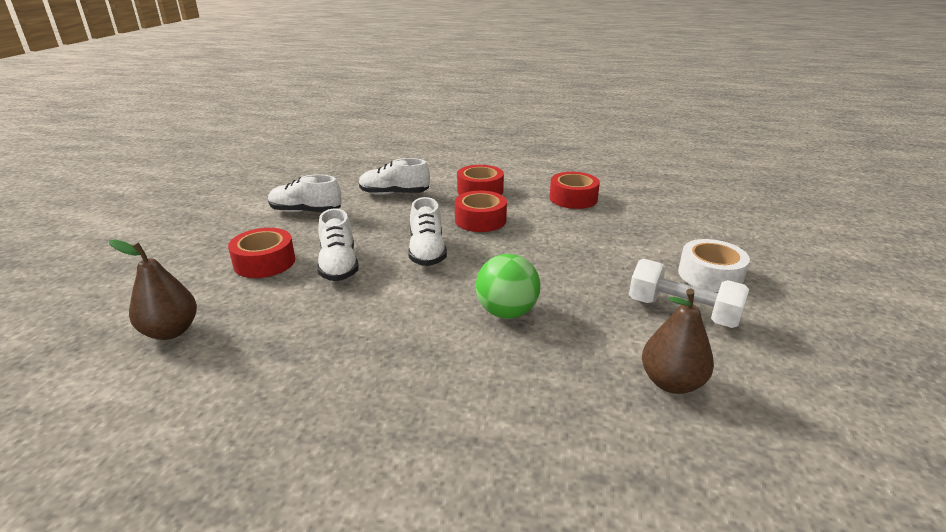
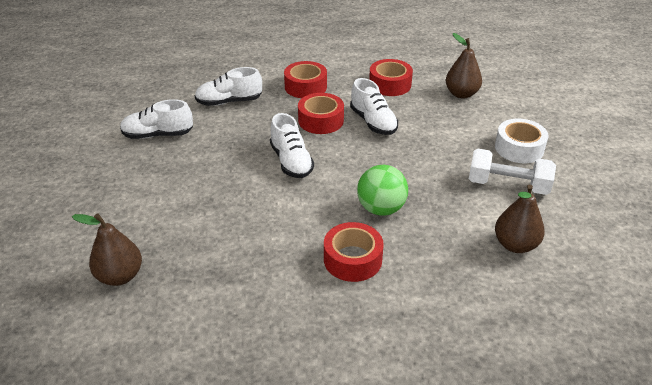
camera: 15 degrees left, 10 degrees up
red tape [228,228,295,278] -> red tape moved to [324,222,384,282]
white shoe [317,209,359,281] -> white shoe moved to [350,78,398,135]
none -> brown pear [446,33,482,98]

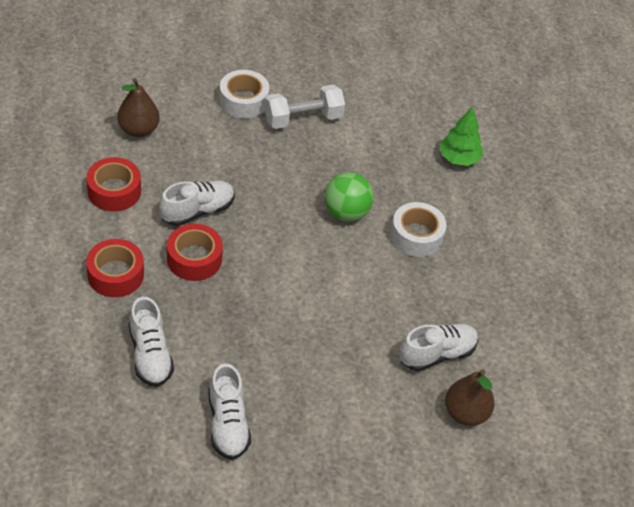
camera: 100 degrees left, 10 degrees up
white shoe [270,113,314,178] -> white shoe moved to [399,324,479,371]
red tape [324,222,384,282] -> white tape [390,202,447,257]
white dumbbell [469,149,556,195] -> white dumbbell turned 60 degrees clockwise [264,85,345,129]
brown pear [495,184,545,253] -> none
none -> green tree [440,107,484,166]

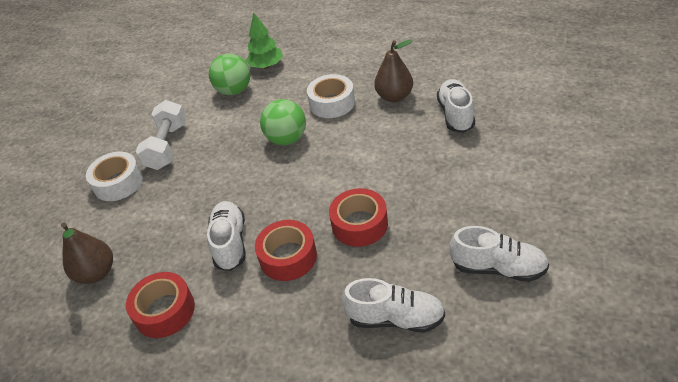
camera: 55 degrees left, 5 degrees down
red tape [86,239,144,297] -> red tape moved to [329,188,388,247]
brown pear [445,369,494,426] -> brown pear moved to [374,39,413,102]
none -> green ball [209,53,250,95]

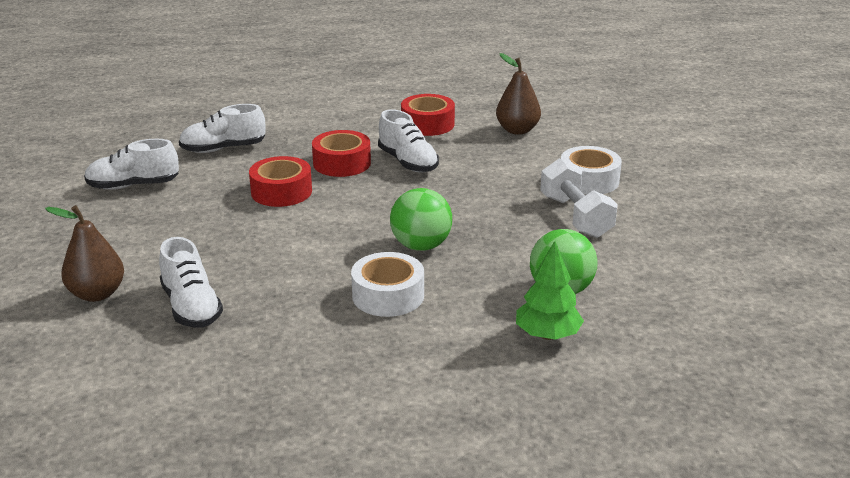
camera: 150 degrees right, 15 degrees down
brown pear [374,39,413,102] -> brown pear moved to [45,205,124,302]

